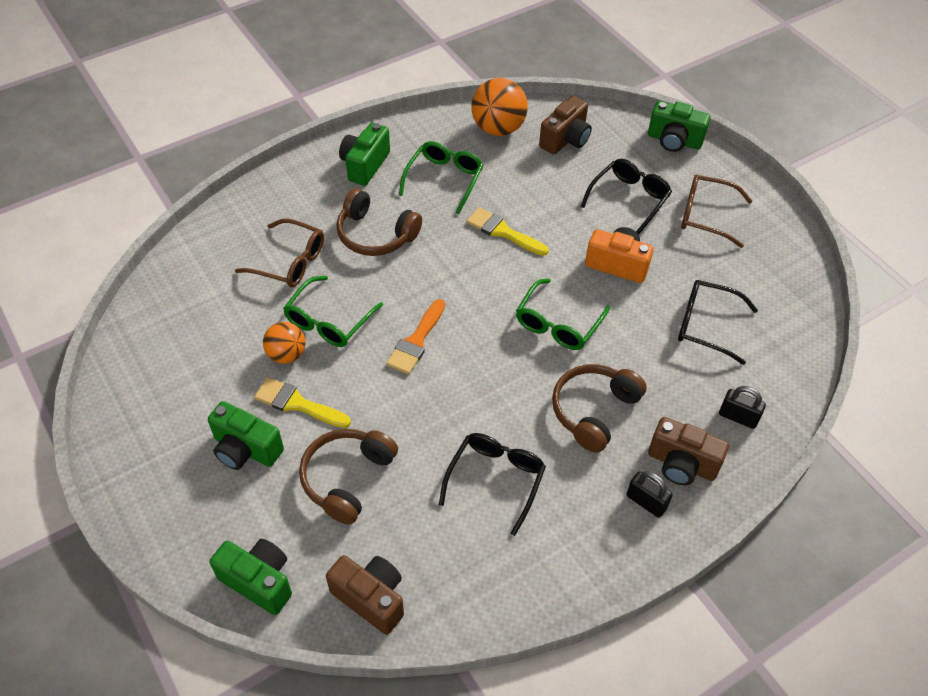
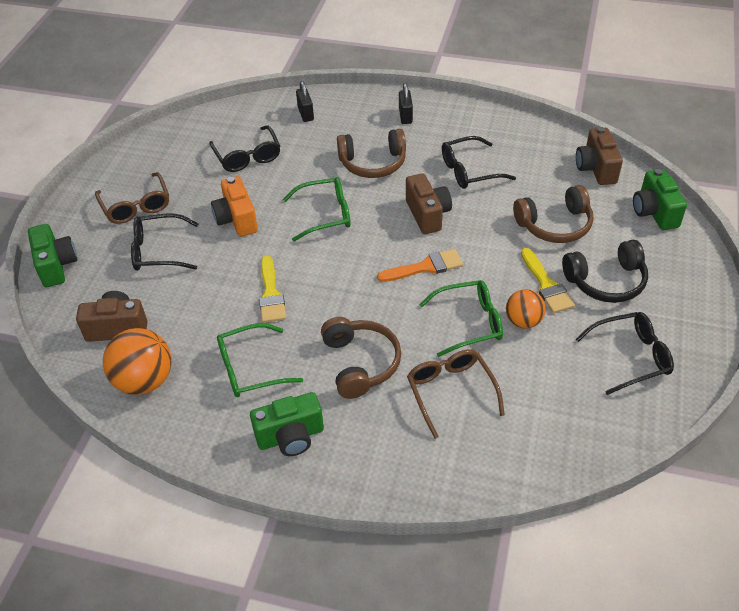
camera: 130 degrees left, 5 degrees down
green camera [208,401,284,470] -> black headphones [562,240,648,303]
brown camera [648,417,729,485] -> brown camera moved to [406,173,452,234]
none -> black glasses [576,312,674,395]

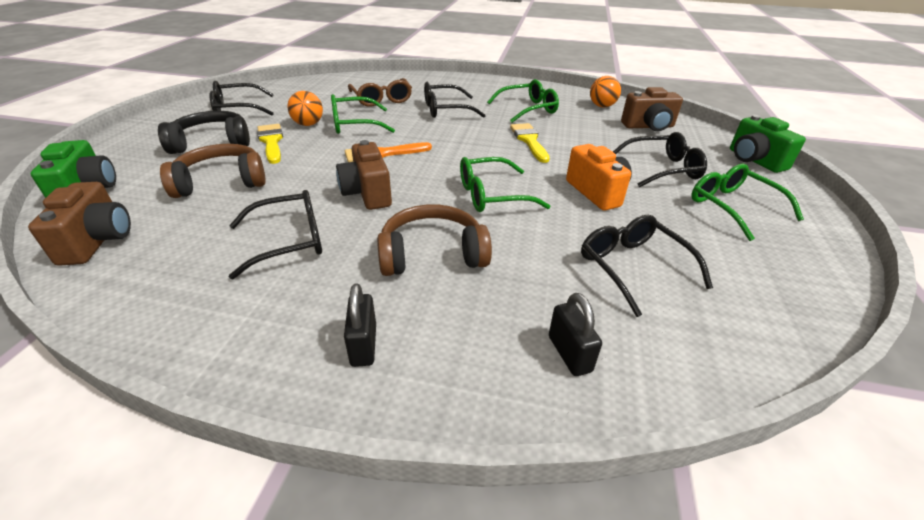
camera: 175 degrees right, 10 degrees down
brown glasses [95,172,169,224] -> green glasses [691,164,804,241]
orange ball [103,328,172,395] -> orange ball [590,76,621,107], size x0.62
green camera [250,392,324,456] -> none
brown headphones [321,317,401,399] -> black glasses [424,82,486,118]

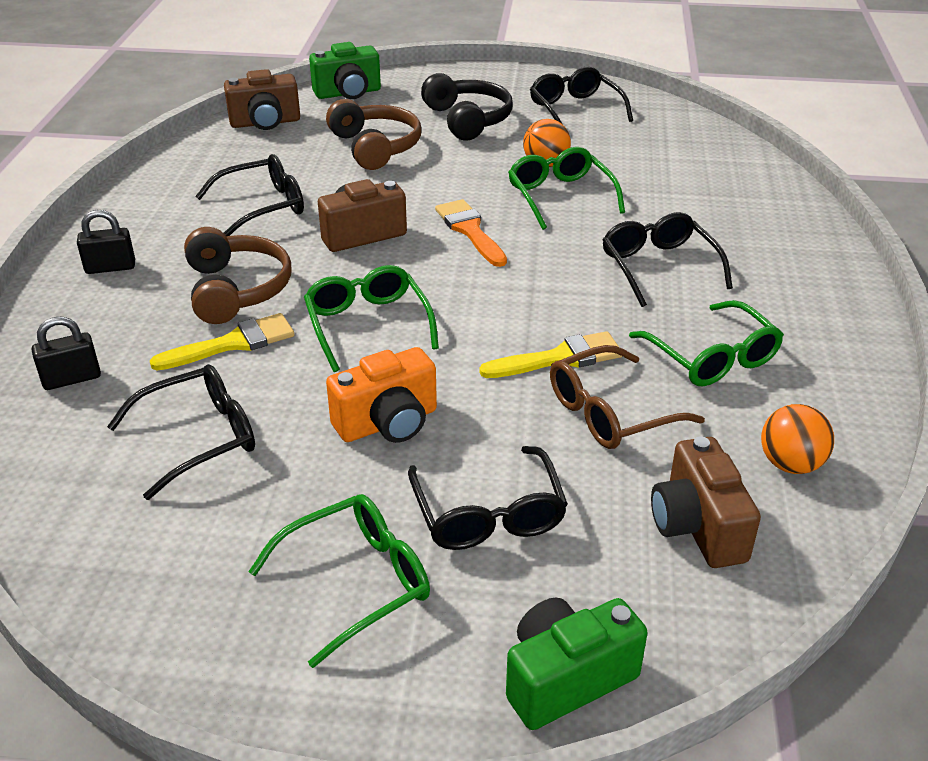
camera: 85 degrees right, 0 degrees up
black glasses [229,190,322,279] -> black glasses turned 90 degrees counterclockwise [195,154,304,236]
yellow brush [257,124,283,164] -> yellow brush moved to [150,313,294,370]
brown glasses [348,78,412,107] -> brown glasses moved to [550,345,705,449]

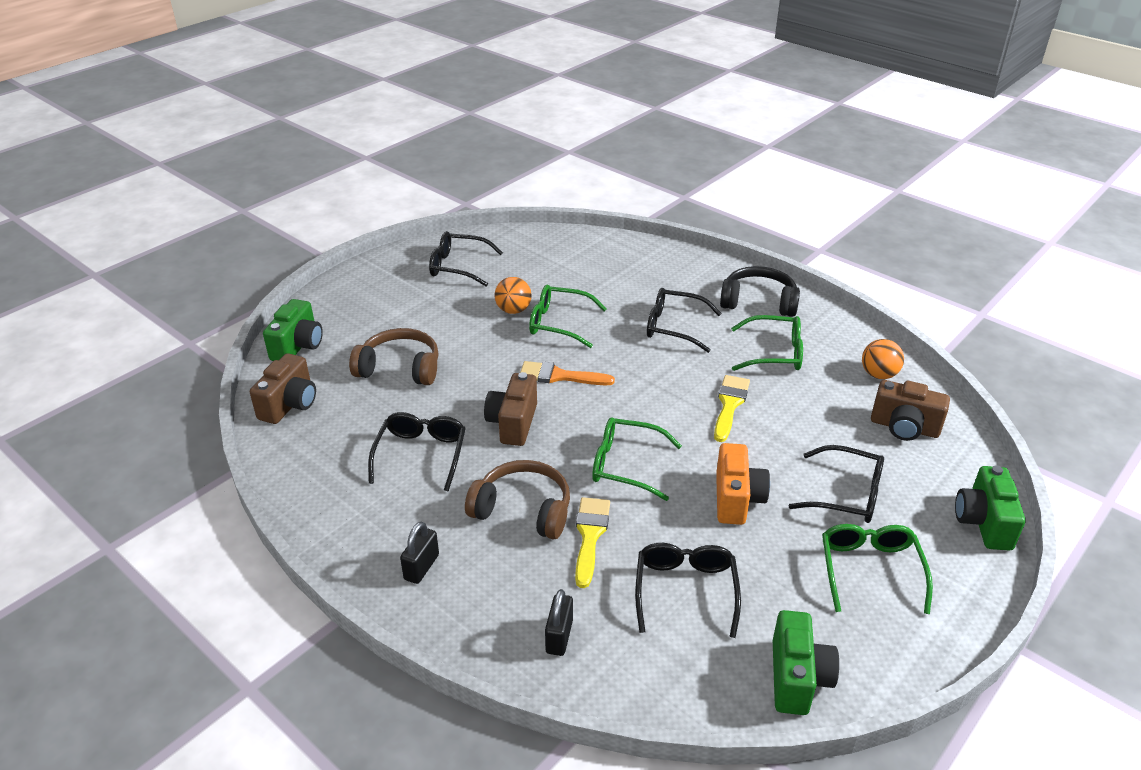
camera: 55 degrees left, 0 degrees up
black headphones [421,73,513,141] -> black headphones moved to [720,266,800,317]
brown glasses [550,345,705,449] -> none
none -> green camera [773,610,839,715]

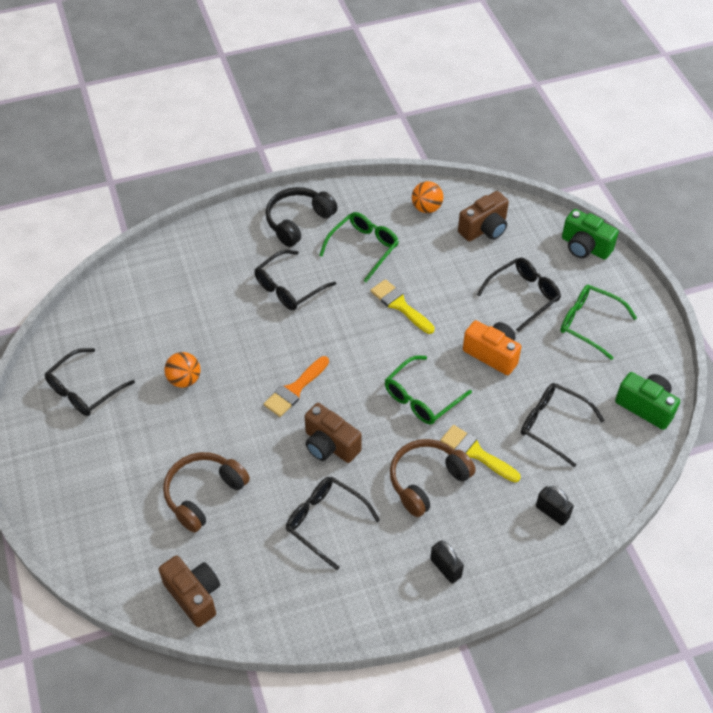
camera: 60 degrees left, 15 degrees up
green camera [263,299,323,361] -> none
green glasses [529,284,607,348] -> none

